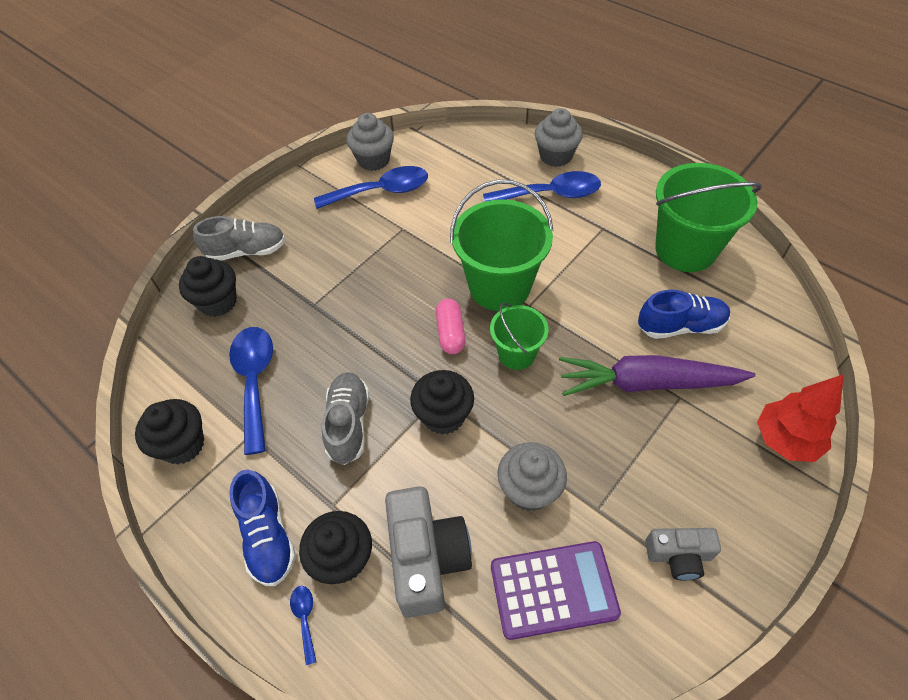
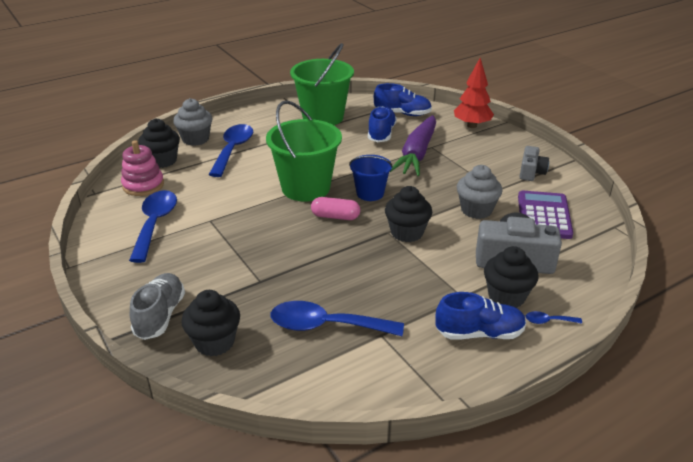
camera: 75 degrees left, 20 degrees down
black cupcake [135,399,204,464] -> black cupcake moved to [138,118,180,168]
grey shoe [322,372,369,465] -> none
grey cupcake [347,113,394,171] -> none
green bucket [490,303,548,370] -> blue bucket [349,155,393,201]
none -> pink stacking toy [121,140,164,196]
none -> blue shoe [374,83,432,116]

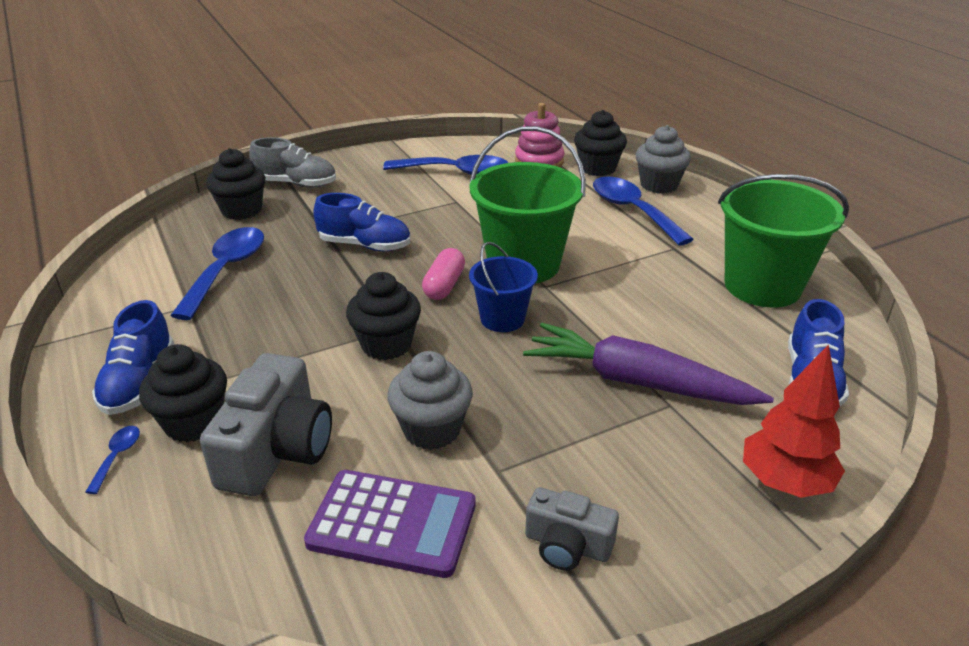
camera: 95 degrees right, 0 degrees up
blue spoon [209,124,253,177] -> blue spoon turned 135 degrees counterclockwise [593,177,694,246]
blue shoe [368,106,397,142] -> blue shoe moved to [313,193,410,251]

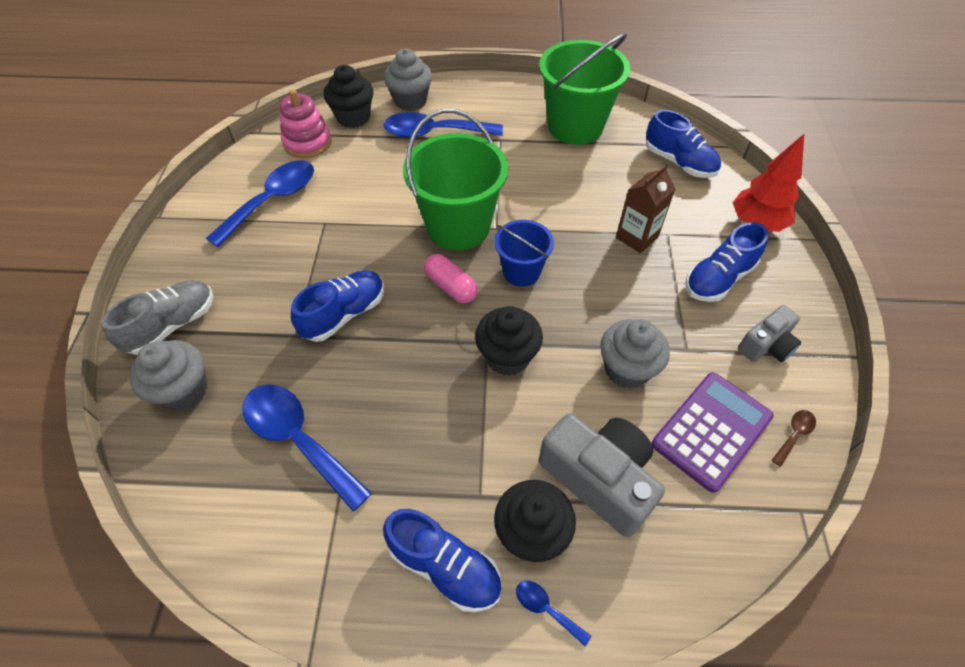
camera: 60 degrees left, 20 degrees up
black cupcake [206,148,266,220] -> grey cupcake [130,340,208,411]
purple carrot [523,323,774,405] -> brown carton [616,164,675,253]
none -> blue shoe [685,222,768,302]
none -> brown spoon [772,410,816,467]

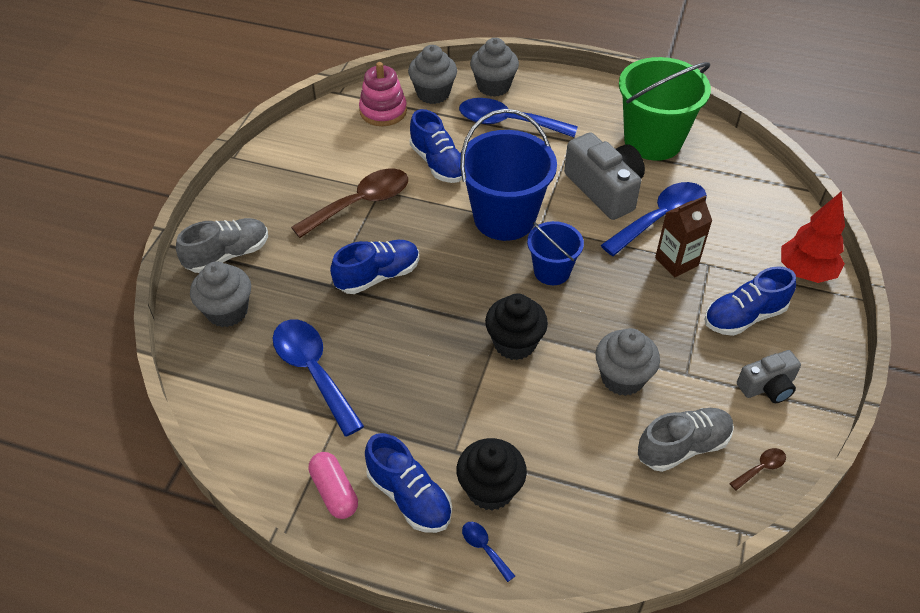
camera: 15 degrees right, 5 degrees down
blue spoon [206,161,314,247] -> blue spoon moved to [601,182,707,256]
black cupcake [324,65,373,128] -> grey cupcake [408,45,457,104]
green bucket [403,109,508,250] -> blue bucket [458,109,557,241]
pink capsule [424,254,478,303] -> pink capsule moved to [308,452,358,519]
grey camera [539,413,665,537] -> grey camera moved to [564,132,645,220]
blue shoe [646,110,721,178] -> blue shoe moved to [410,109,462,183]
purple calculator [651,372,774,493] -> grey shoe [638,408,734,472]
none -> brown spoon [291,169,408,238]

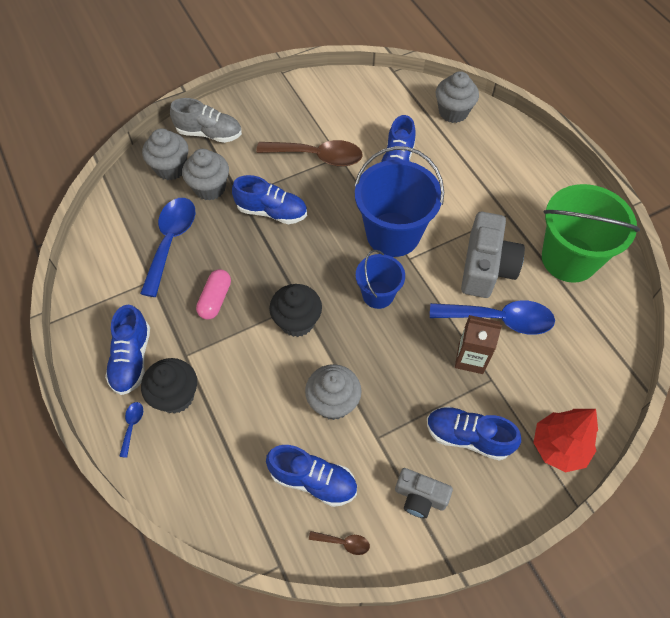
camera: 45 degrees right, 10 degrees up
pink capsule [308,452,358,519] -> pink capsule moved to [196,269,231,320]
pink stacking toy [359,62,407,126] -> none
blue spoon [459,98,578,137] -> none
grey cupcake [470,38,519,97] -> grey cupcake moved to [182,149,229,201]
grey shoe [638,408,734,472] -> blue shoe [266,445,357,507]

